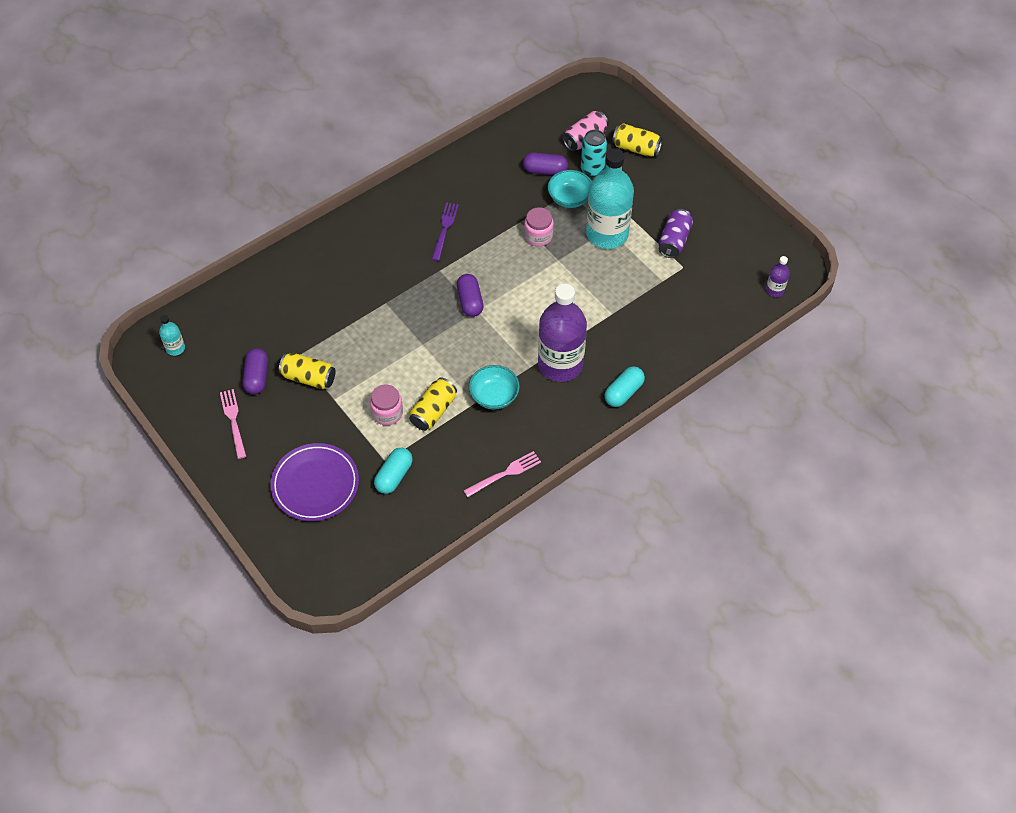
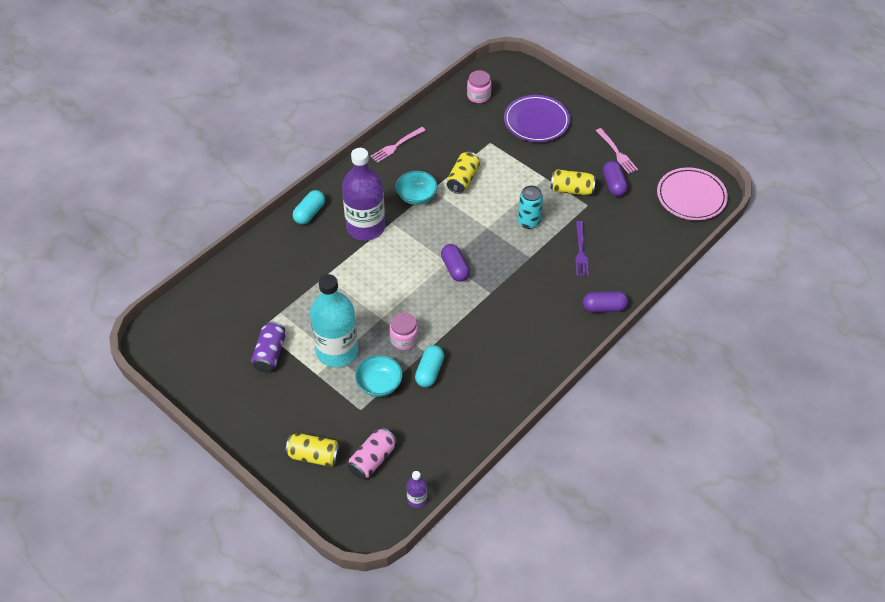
camera: 170 degrees right, 5 degrees down
turquoise bottle [159,315,185,356] -> pink plate [657,167,728,220]
pink jar [370,385,403,425] -> pink jar moved to [467,70,492,103]
turquoise capsule [374,447,413,494] -> turquoise capsule moved to [415,345,444,387]
purple fork [432,202,459,261] -> purple fork moved to [575,221,589,276]
purple capsule [523,153,568,175] -> purple capsule moved to [583,291,628,313]
turquoise can [581,130,607,177] -> turquoise can moved to [518,185,543,229]
purple bottle [766,256,790,297] -> purple bottle moved to [407,471,427,508]

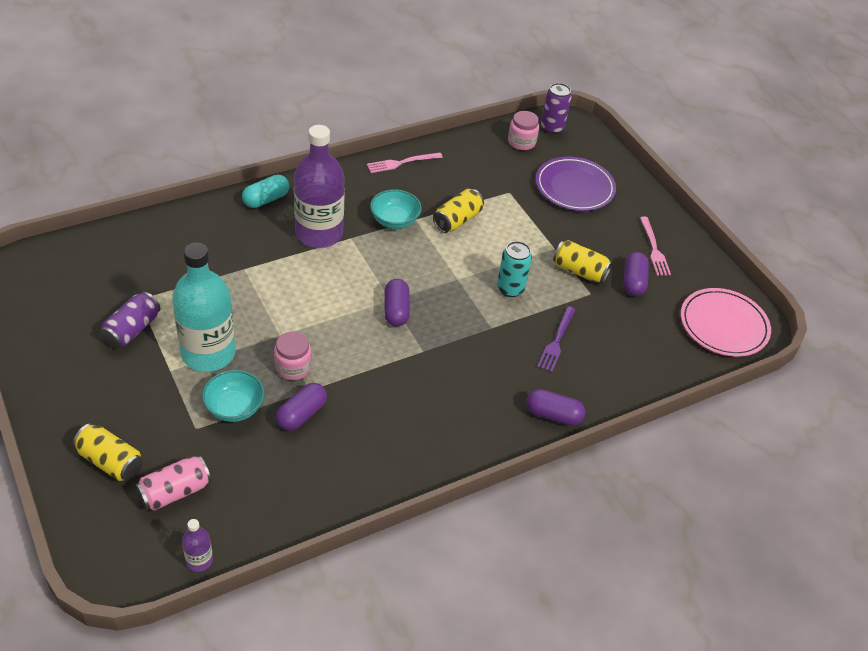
camera: 15 degrees right, 5 degrees down
turquoise capsule [415,345,444,387] -> purple capsule [276,383,327,431]
none -> purple can [541,83,572,134]

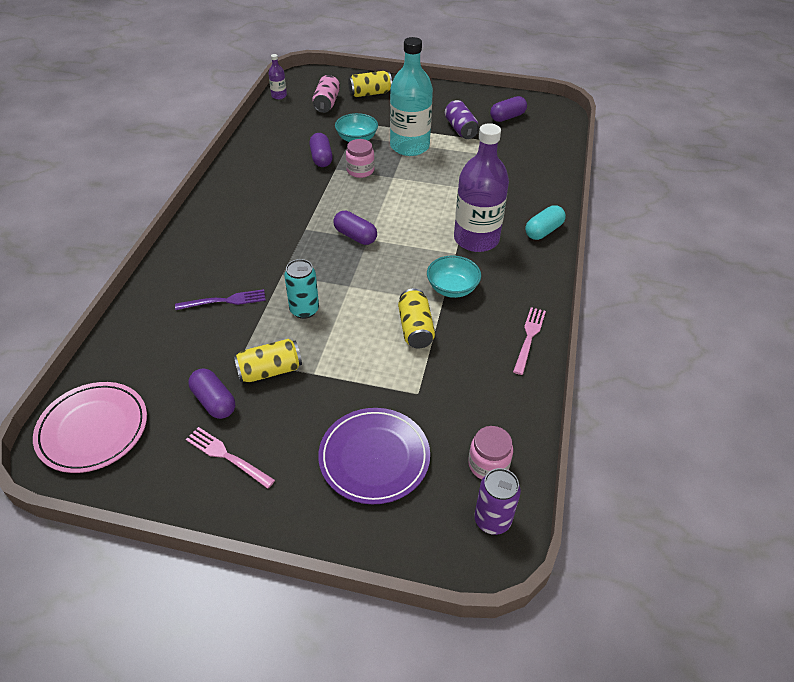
camera: 135 degrees right, 0 degrees up
turquoise capsule [242,174,290,208] -> turquoise capsule turned 45 degrees clockwise [525,205,566,240]
purple capsule [526,389,585,426] -> purple capsule moved to [490,96,527,122]
purple fork [537,306,576,372] -> purple fork turned 105 degrees clockwise [175,289,266,310]

